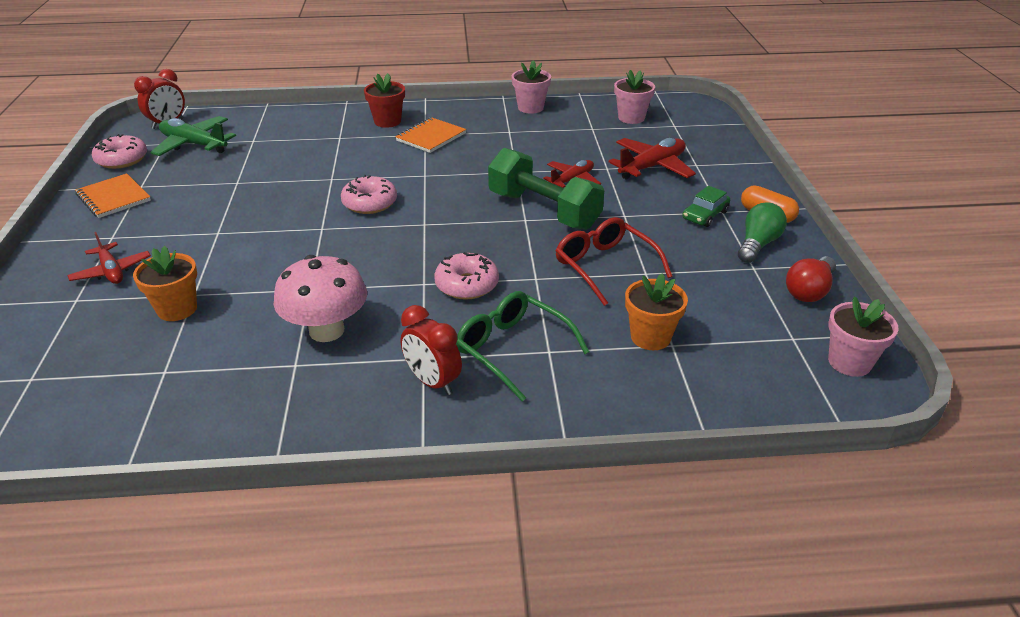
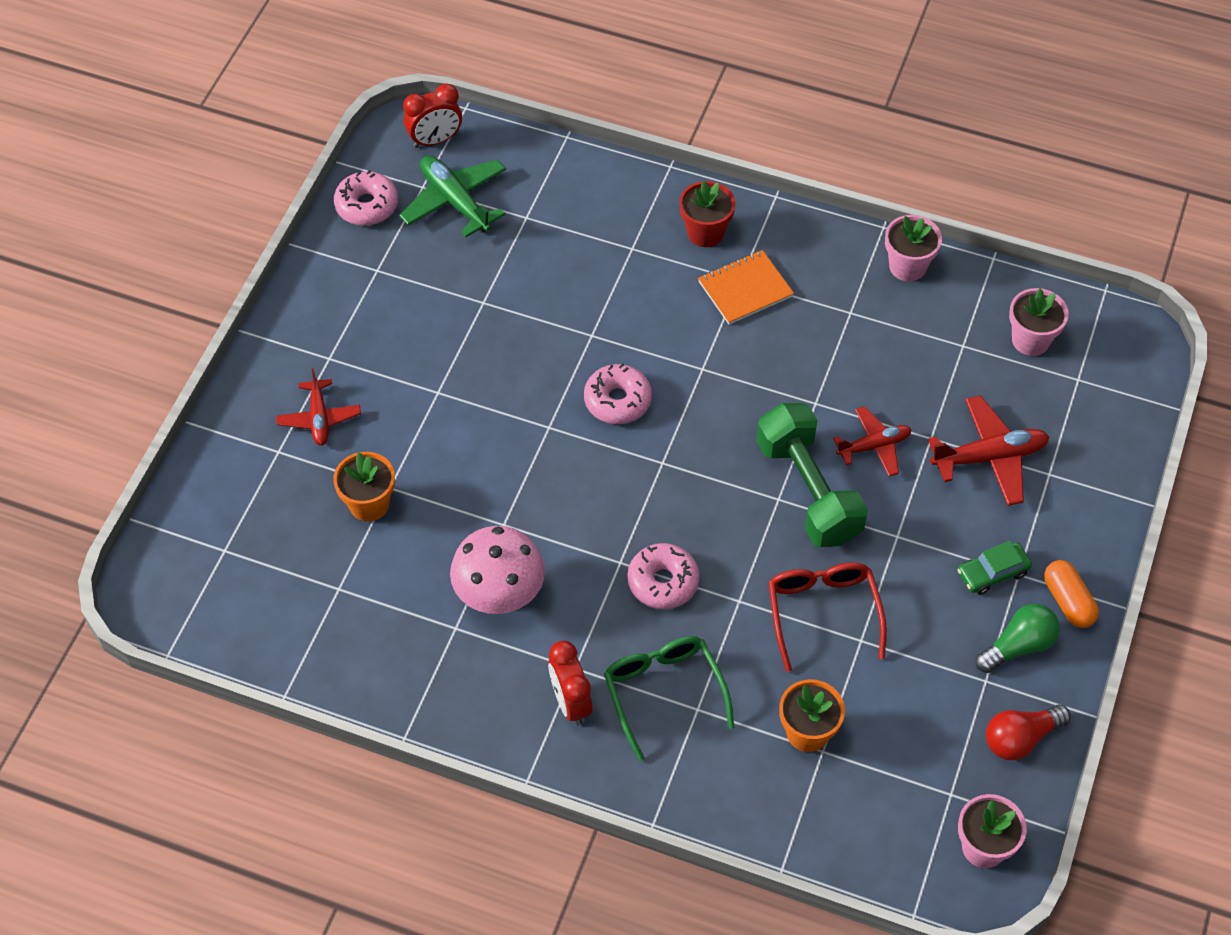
camera: 25 degrees right, 20 degrees up
orange notebook [75,173,151,218] -> none

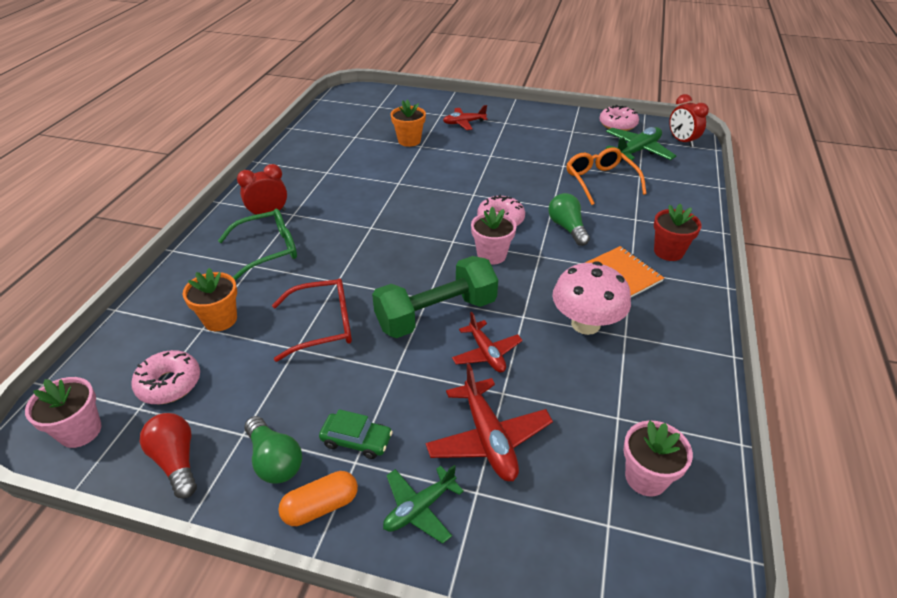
camera: 85 degrees right, 15 degrees down
pink mushroom [450,526,545,614] -> pink mushroom moved to [552,261,631,335]
pink donut [627,543,700,609] -> pink donut moved to [131,350,200,404]
pink flower pot [885,215,942,282] -> pink flower pot moved to [471,207,516,265]
green car [958,541,1032,595] -> green car turned 135 degrees clockwise [319,409,393,459]
none -> green plane [383,465,464,544]
none -> green light bulb [548,193,590,246]
none -> orange glasses [566,147,647,205]

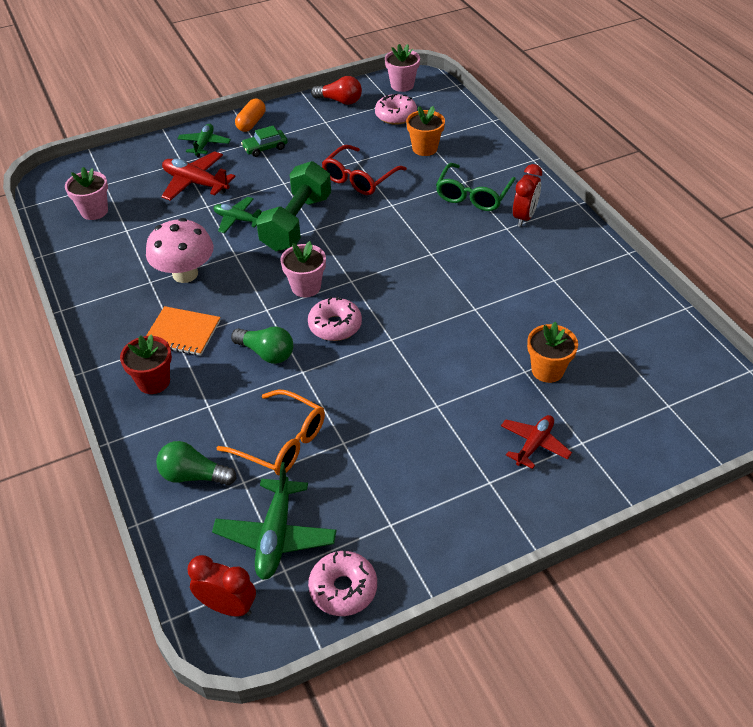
camera: 140 degrees right, 5 degrees up
green light bulb [244,416,302,483] -> green light bulb moved to [156,441,237,485]
red plane [452,312,523,373] -> green plane [213,197,262,233]

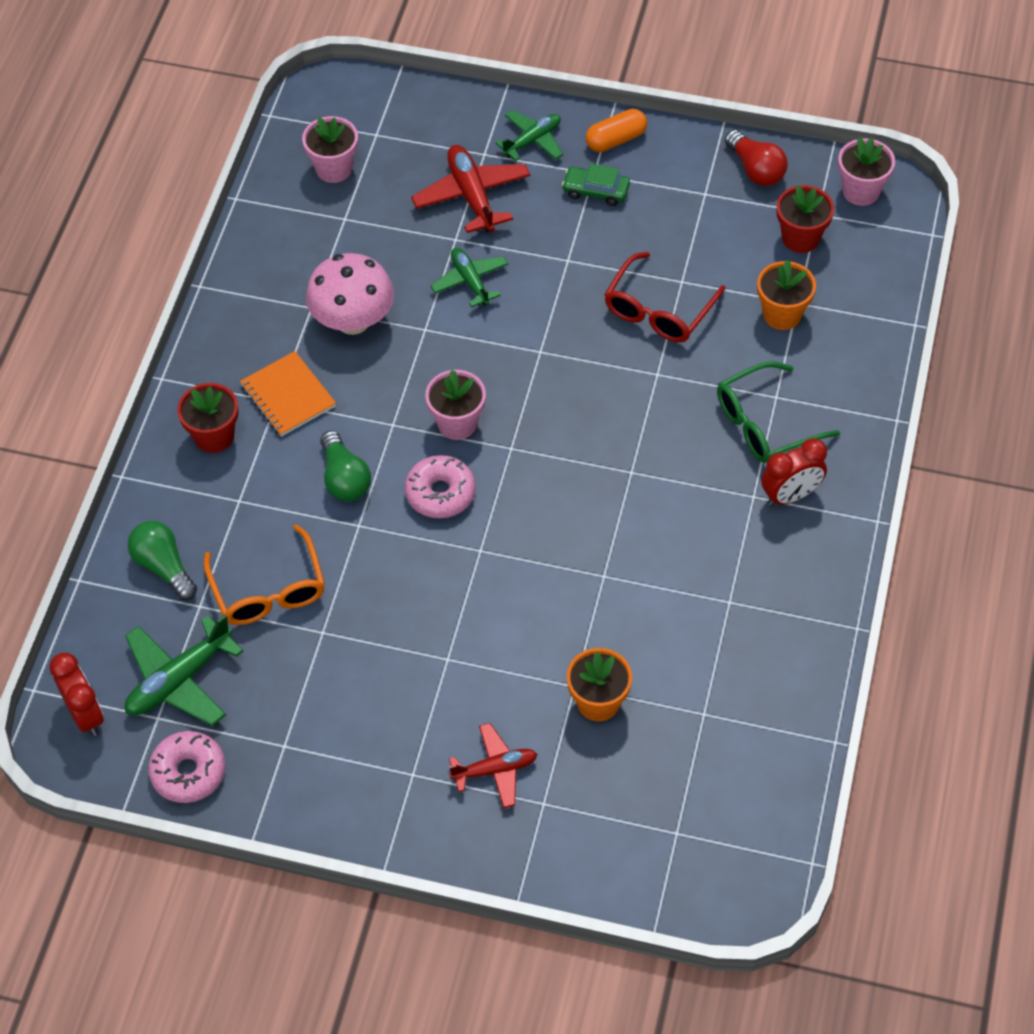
camera: 40 degrees right, 10 degrees up
green dumbbell [256,161,331,251] -> none
red glasses [322,145,407,195] -> red glasses turned 45 degrees counterclockwise [604,252,726,342]
pink donut [375,94,417,125] -> red flower pot [777,185,834,253]

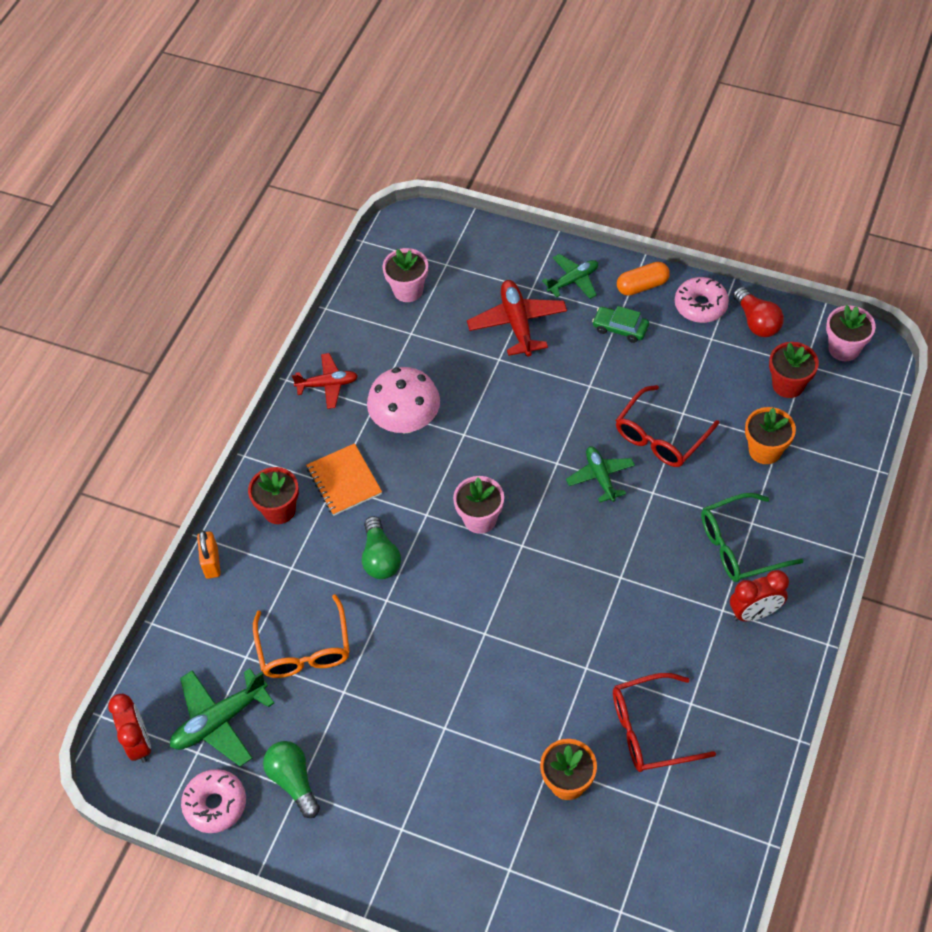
camera: 10 degrees right, 0 degrees up
green light bulb [128,521,197,600] -> green light bulb moved to [263,741,320,818]
pink donut [405,455,476,518] -> pink donut moved to [675,277,729,323]
green plane [430,248,508,307] -> green plane moved to [566,446,635,502]
red plane [449,723,537,808] -> red plane moved to [292,353,358,409]
none -> orange padlock [197,530,221,579]
none -> red glasses [613,673,716,772]

